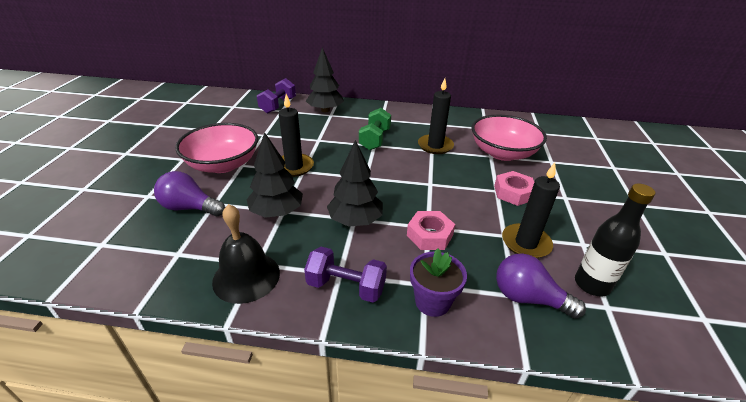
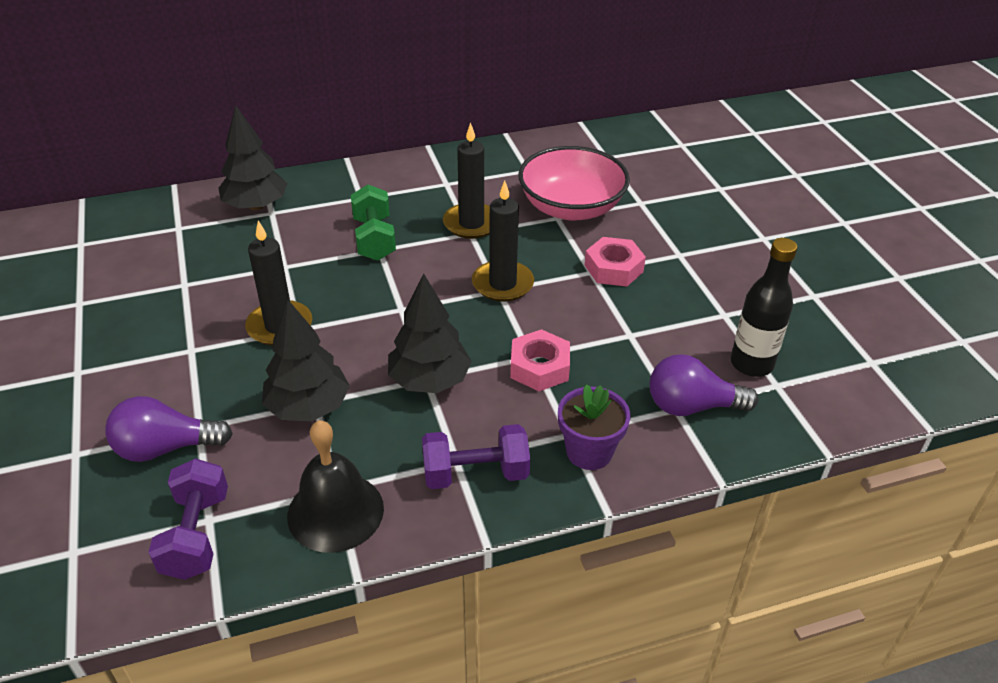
camera: 25 degrees left, 5 degrees up
pink bowl [175,123,258,173] -> none
purple dumbbell [257,78,296,114] -> purple dumbbell moved to [148,458,228,580]
black candle [502,163,560,258] -> black candle moved to [472,180,534,302]

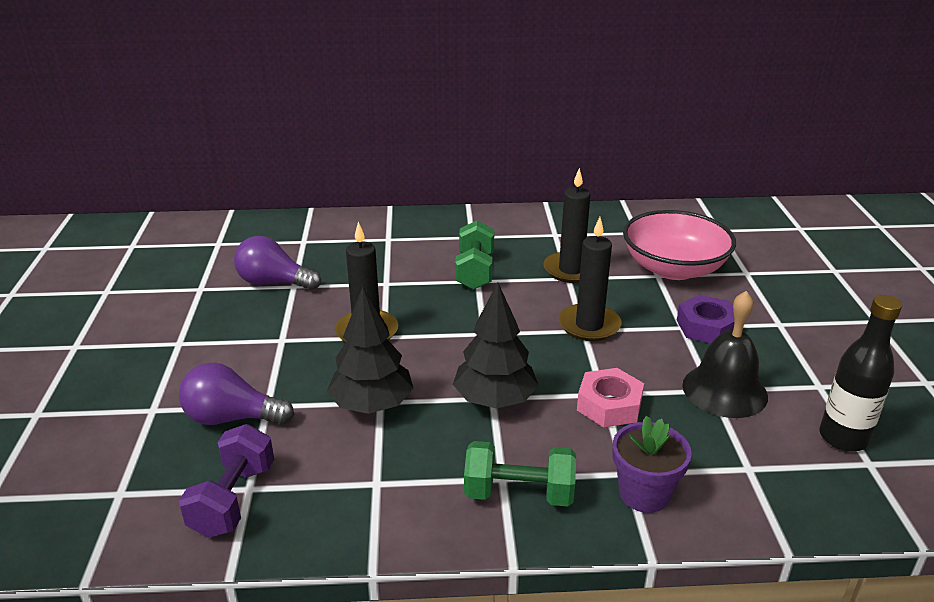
camera: 15 degrees right, 10 degrees down
black tree [219,105,288,211] -> none
black bell [287,420,384,553] -> black bell moved to [682,291,768,418]
purple dumbbell [422,424,530,489] -> green dumbbell [464,441,576,506]
pink nut [585,237,646,287] -> purple nut [677,295,734,344]
purple light bulb [650,354,758,416] -> purple light bulb moved to [234,236,321,290]

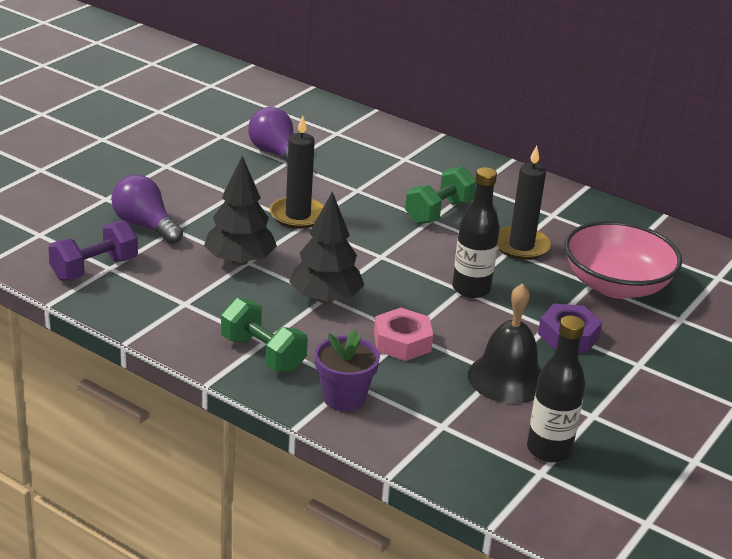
camera: 35 degrees right, 0 degrees up
black candle [559,217,622,341] -> black bottle [452,167,500,298]

